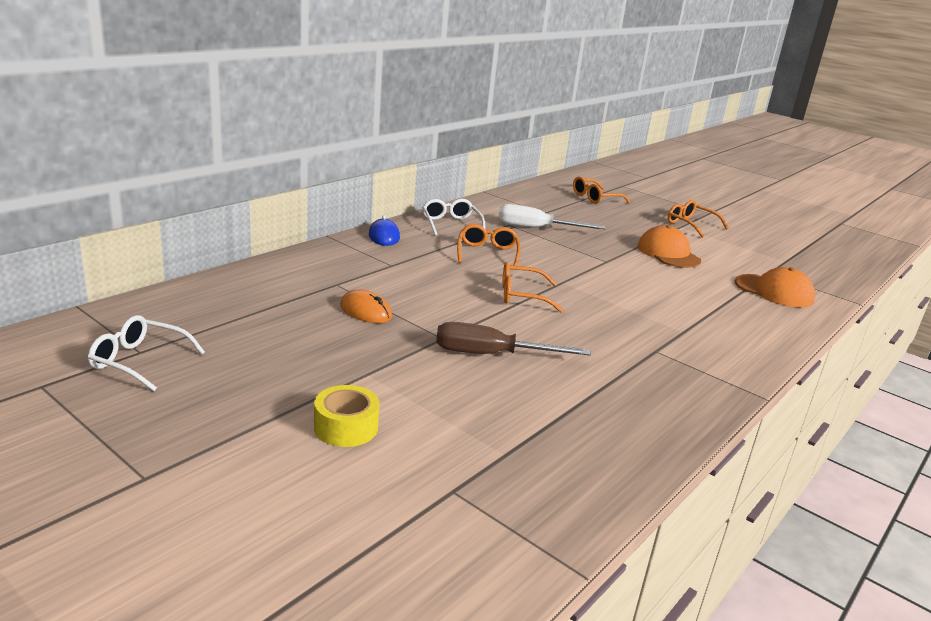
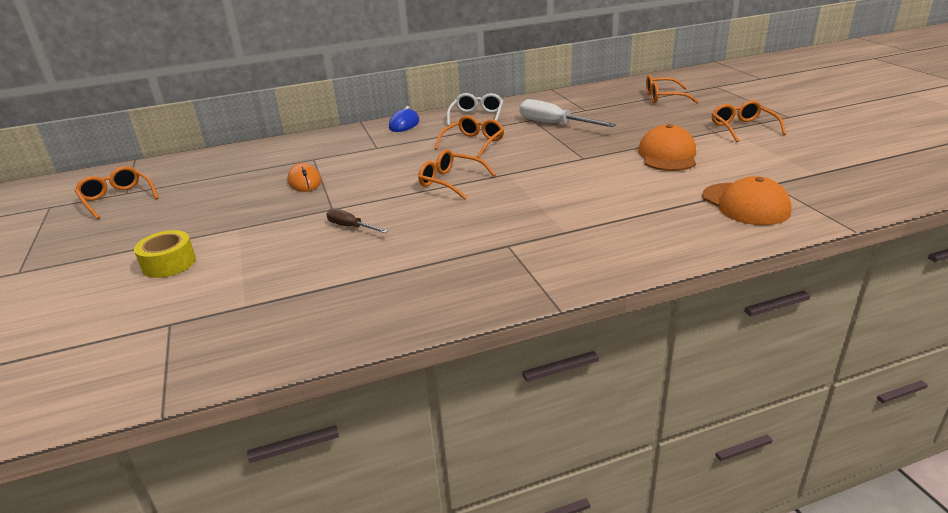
camera: 35 degrees right, 5 degrees up
white glasses [88,315,205,391] -> orange glasses [74,166,158,220]
brown screwdriver [436,322,591,355] -> brown screwdriver [326,209,388,233], size x0.56

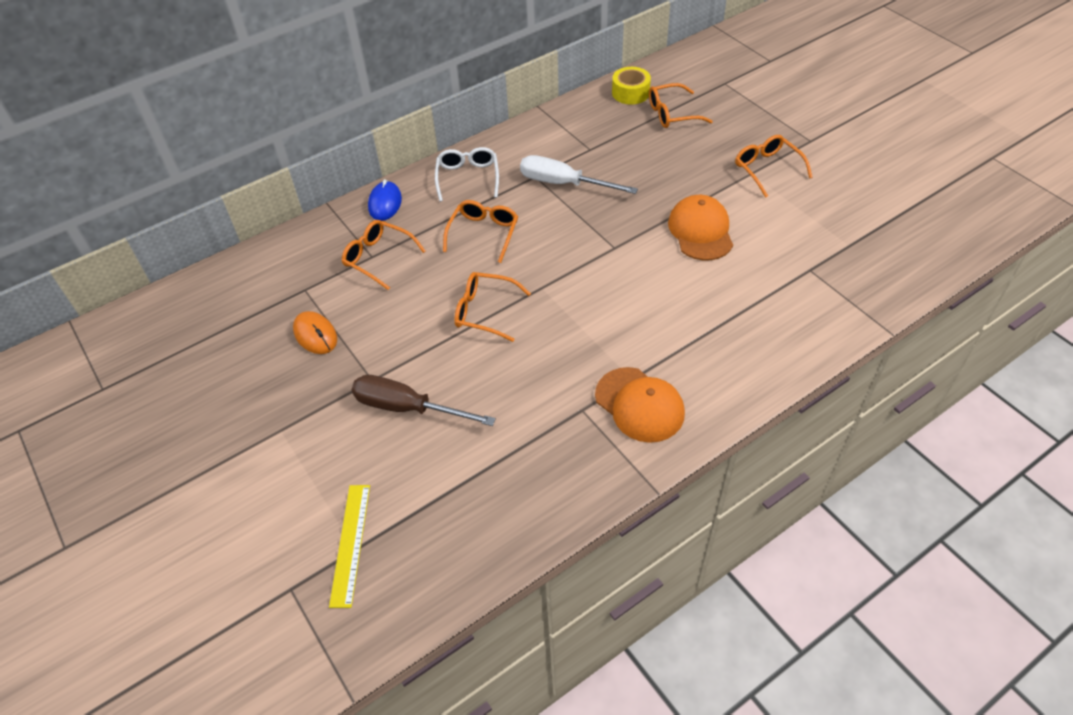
camera: 15 degrees left, 20 degrees up
orange glasses [74,166,158,220] -> orange glasses moved to [342,220,426,290]
yellow tape [134,230,196,278] -> yellow tape moved to [612,67,651,105]
brown screwdriver [326,209,388,233] -> brown screwdriver [352,375,496,426], size x1.80
orange cap [702,176,792,225] -> orange cap moved to [595,367,685,443]
none -> yellow ruler [329,485,370,608]

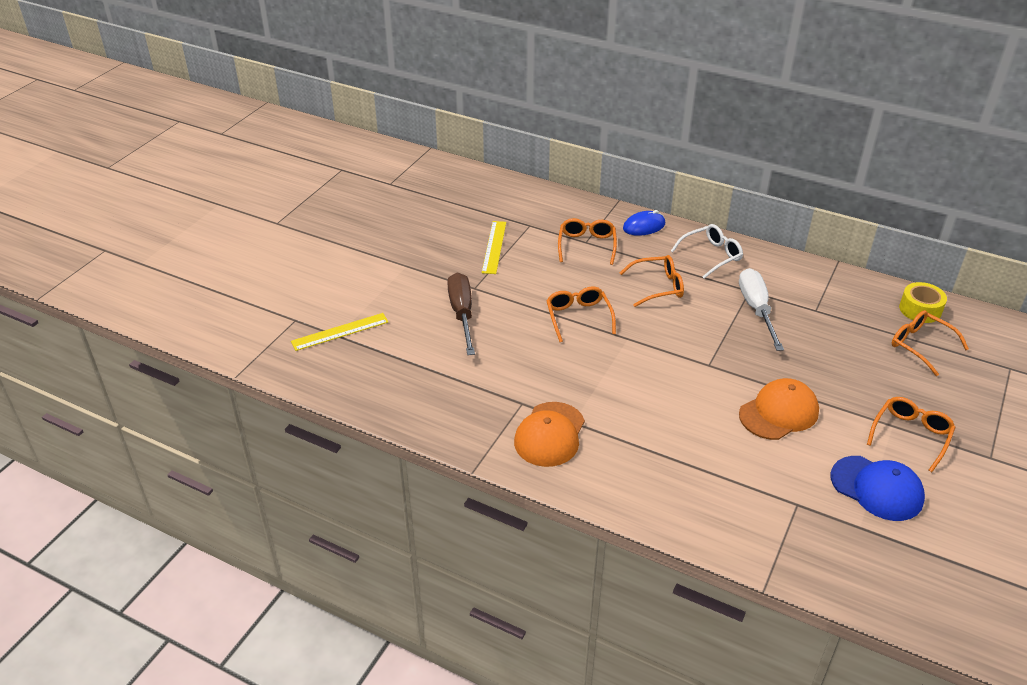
camera: 60 degrees right, 10 degrees down
orange mouse [293,311,337,354] -> yellow ruler [482,221,506,274]
none -> blue cap [831,456,925,521]

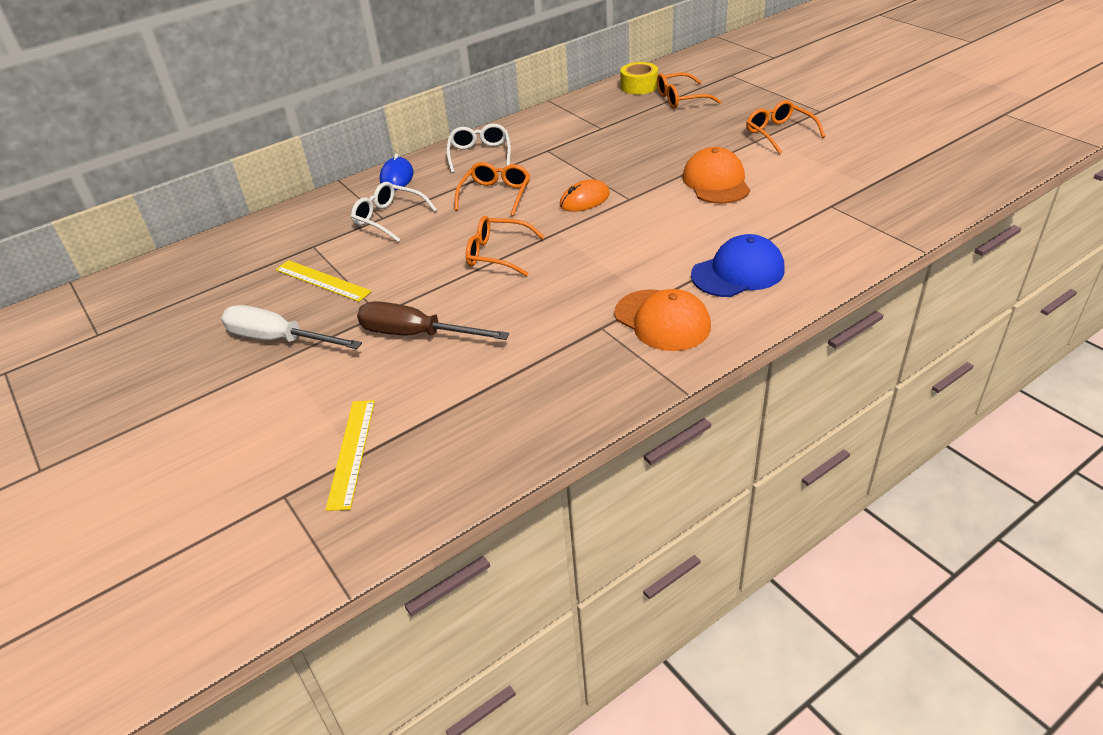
camera: 60 degrees left, 0 degrees up
orange glasses [558,218,617,265] -> white glasses [351,182,437,242]
white screwdriver [739,268,784,351] -> white screwdriver moved to [221,305,362,349]
blue cap [831,456,925,521] -> blue cap moved to [691,234,785,297]
none -> orange mouse [560,180,610,212]

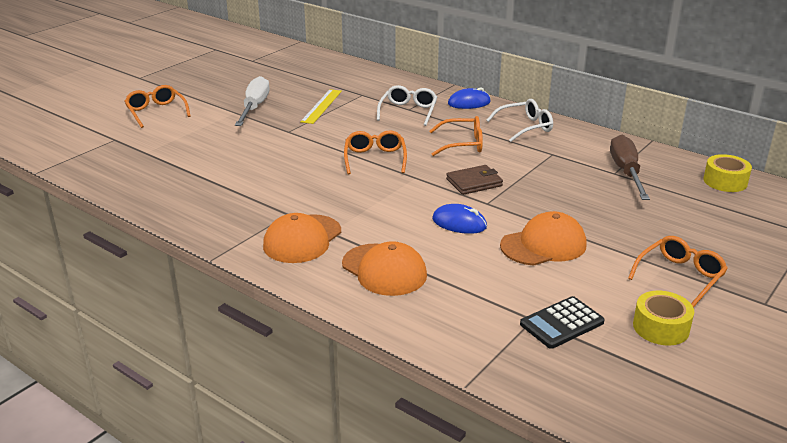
camera: 70 degrees right, 10 degrees down
yellow ruler [325,400,375,511] -> none
brown screwdriver [357,301,509,340] -> brown screwdriver moved to [610,135,650,200]
orange mouse [560,180,610,212] -> brown wallet [446,165,503,195]
orange glasses [657,72,721,109] -> orange glasses moved to [125,85,191,128]
blue cap [691,234,785,297] -> orange cap [342,241,427,296]
none -> blue mouse [432,204,487,234]
none -> black calculator [520,296,605,349]
none -> yellow tape [633,291,694,345]

